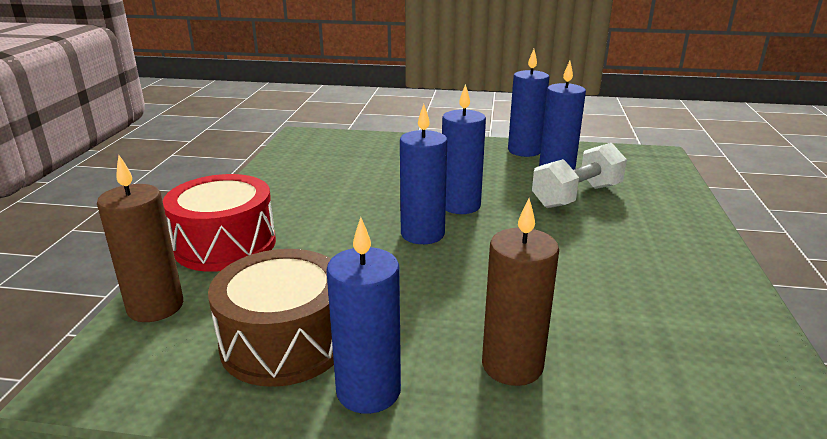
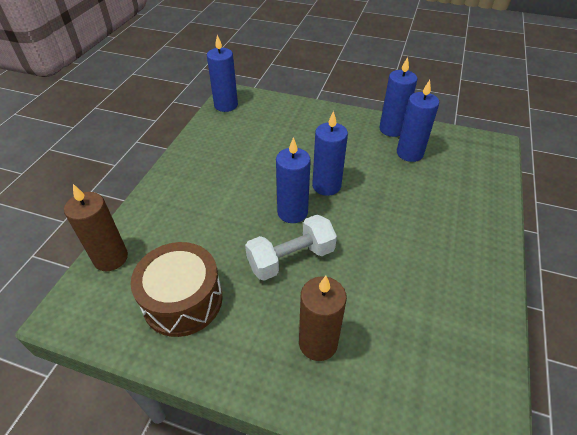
camera: 10 degrees right, 20 degrees up
red drum [163,174,276,272] -> none
blue candle [326,217,401,414] -> blue candle moved to [207,35,238,112]
white dumbbell [532,143,627,208] -> white dumbbell moved to [245,215,337,281]

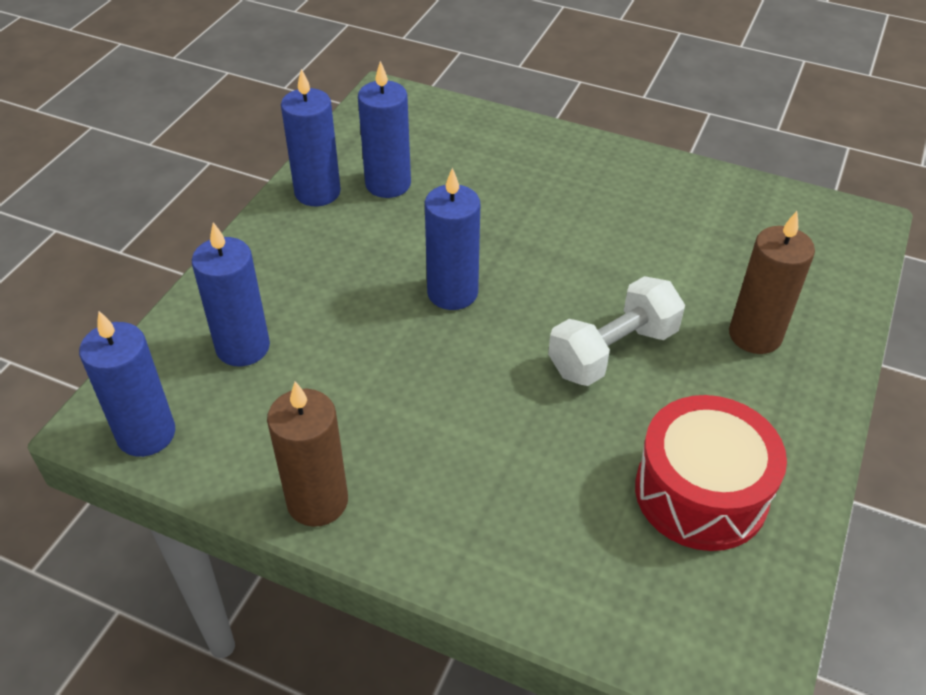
camera: 85 degrees left, 0 degrees up
brown candle [64,184,128,271] -> brown candle moved to [267,381,348,527]
brown drum [131,242,223,337] -> red drum [635,395,787,551]
white dumbbell [245,215,337,281] -> white dumbbell turned 75 degrees clockwise [548,276,685,386]
blue candle [276,137,311,223] -> blue candle moved to [192,222,270,366]

